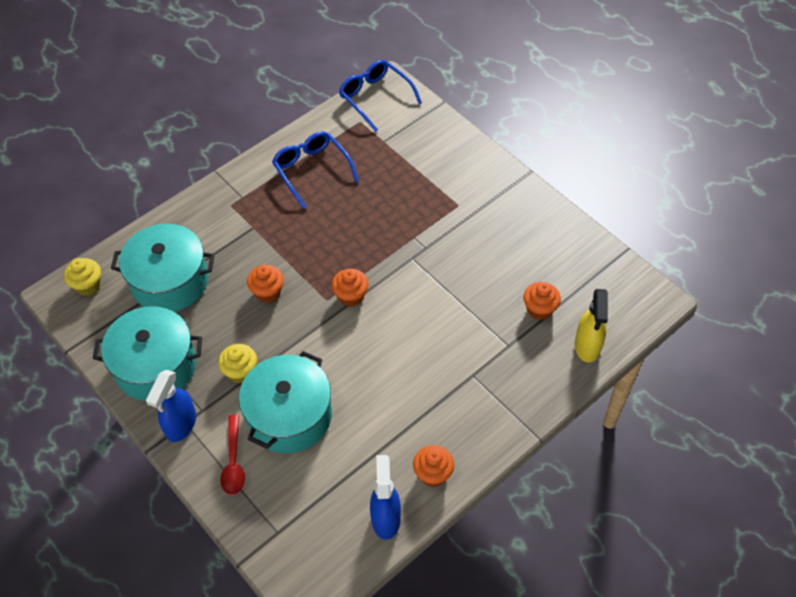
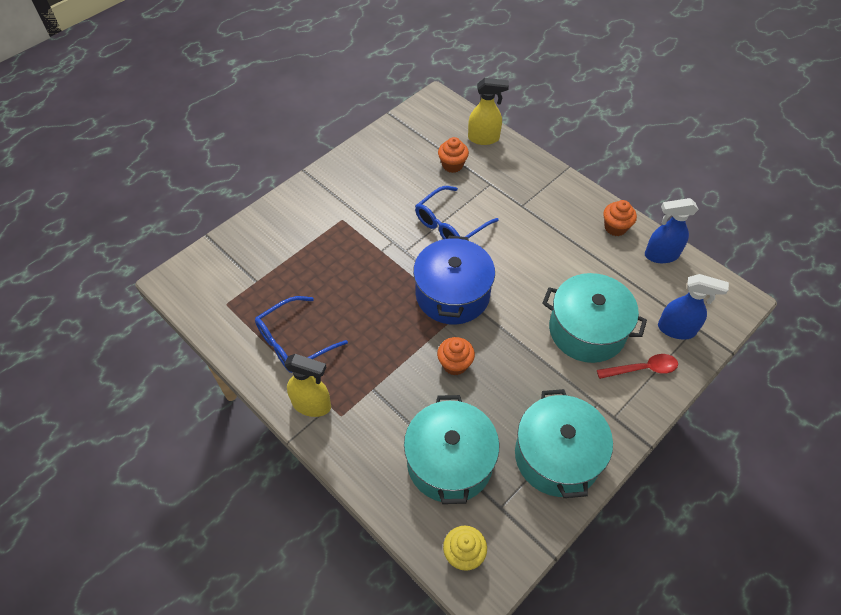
camera: 95 degrees left, 0 degrees up
blue spray bottle [146,370,196,442] -> blue spray bottle moved to [658,274,729,339]
yellow cupcake [218,344,257,383] -> none
orange cupcake [332,269,369,307] -> blue pot [413,235,495,325]
blue glasses [339,60,422,132] -> blue glasses moved to [415,186,499,239]
none -> yellow spray bottle [284,354,331,417]

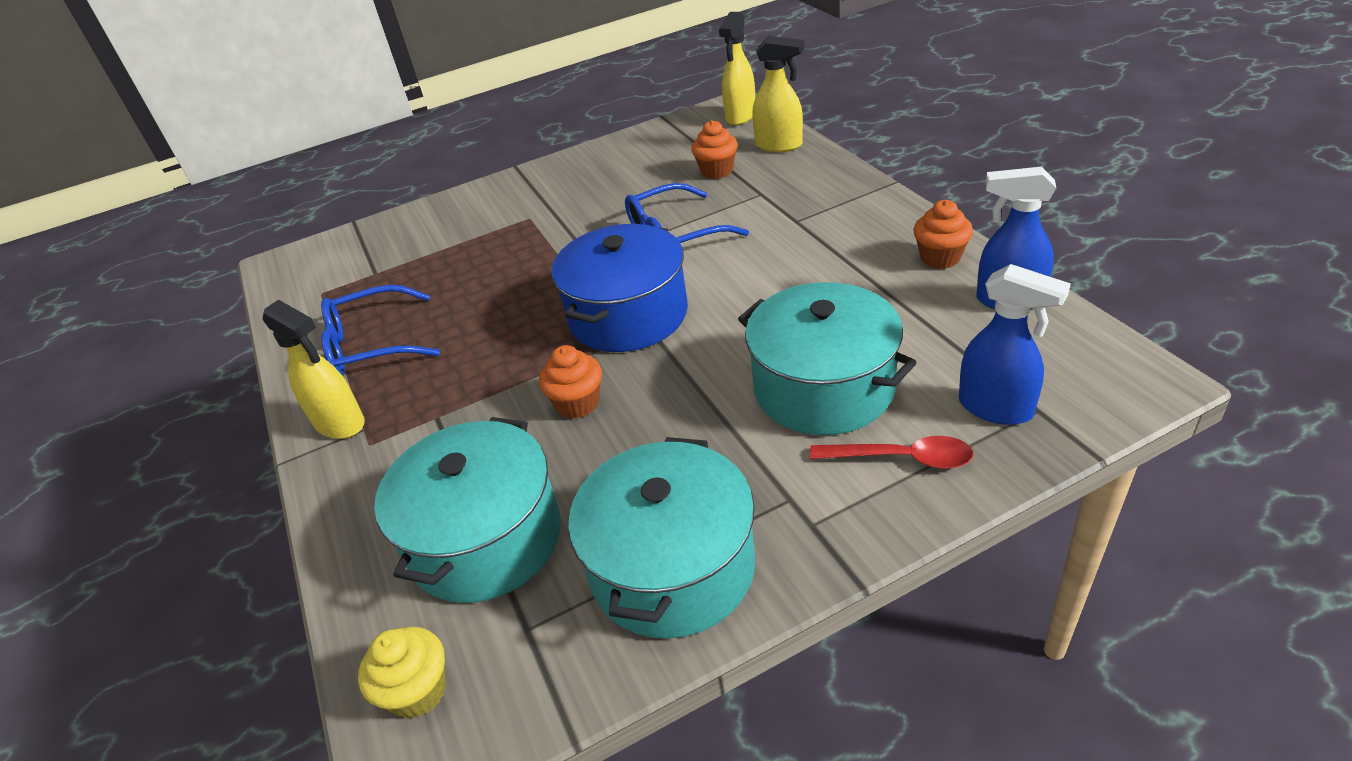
camera: 25 degrees right, 15 degrees down
none -> yellow spray bottle [719,12,755,126]

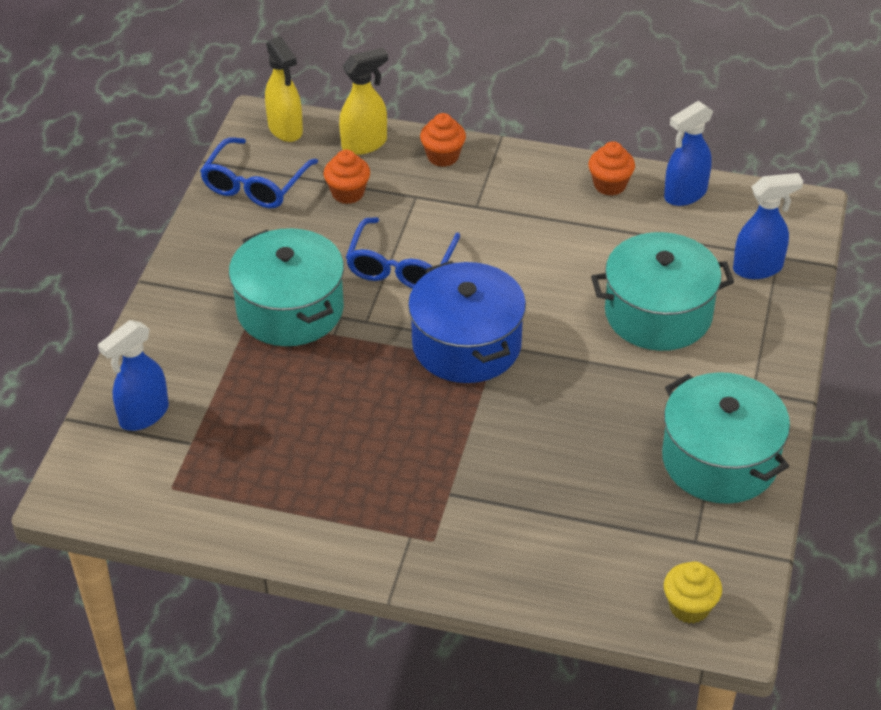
camera: 55 degrees left, 5 degrees up
yellow spray bottle [263,300,365,439] -> none
blue glasses [321,285,440,376] -> blue glasses moved to [200,137,318,208]
turquoise pot [374,417,561,603] -> turquoise pot moved to [229,228,344,346]
orange cupcake [539,345,602,419] -> orange cupcake moved to [420,113,466,167]
red spoon [810,436,974,469] -> none
none -> blue spray bottle [98,320,169,431]

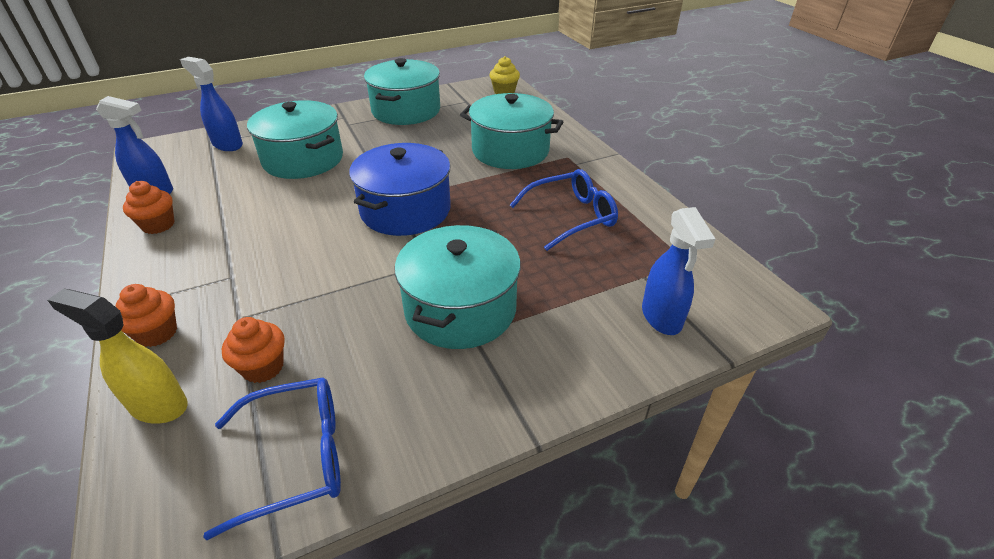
camera: 130 degrees left, 5 degrees down
blue spray bottle [98,320,169,431] -> blue spray bottle turned 75 degrees clockwise [642,207,715,335]
yellow spray bottle [265,36,303,142] -> none
blue glasses [346,217,460,288] -> blue glasses moved to [510,169,618,251]
none -> turquoise pot [460,93,563,169]

